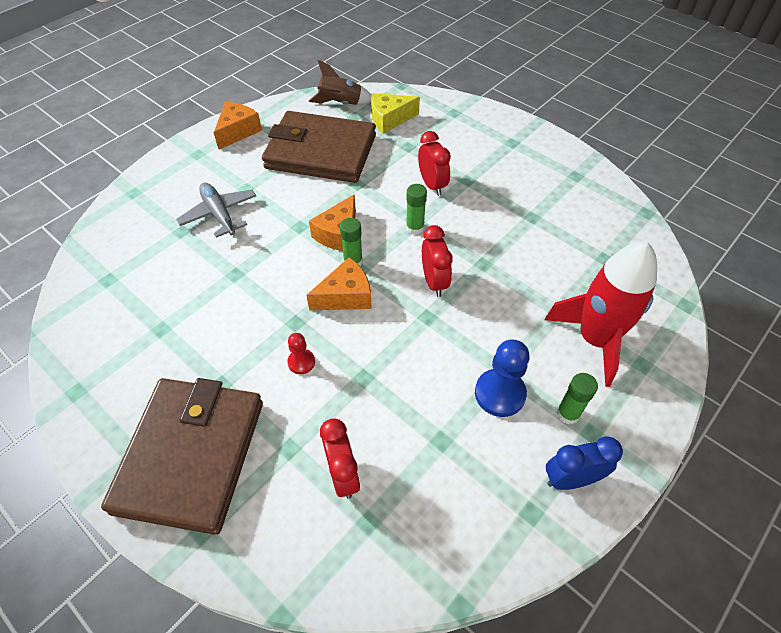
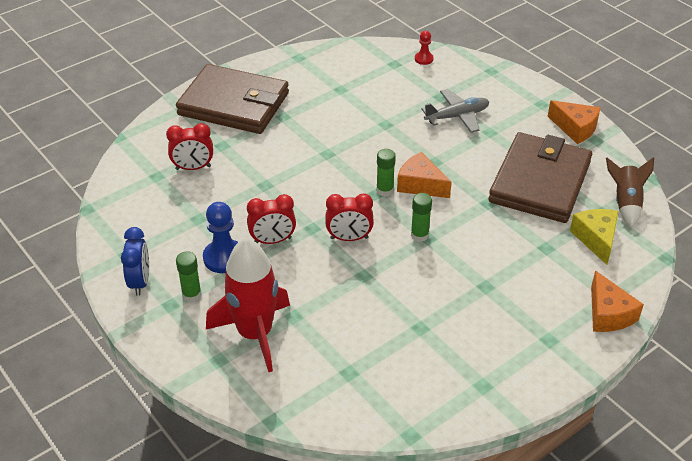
camera: 100 degrees right, 10 degrees down
red pawn [287,333,315,374] -> red pawn moved to [415,31,434,65]
orange cheese [306,257,372,310] -> orange cheese moved to [591,270,644,332]
red clock [418,131,451,196] -> red clock moved to [247,194,296,244]

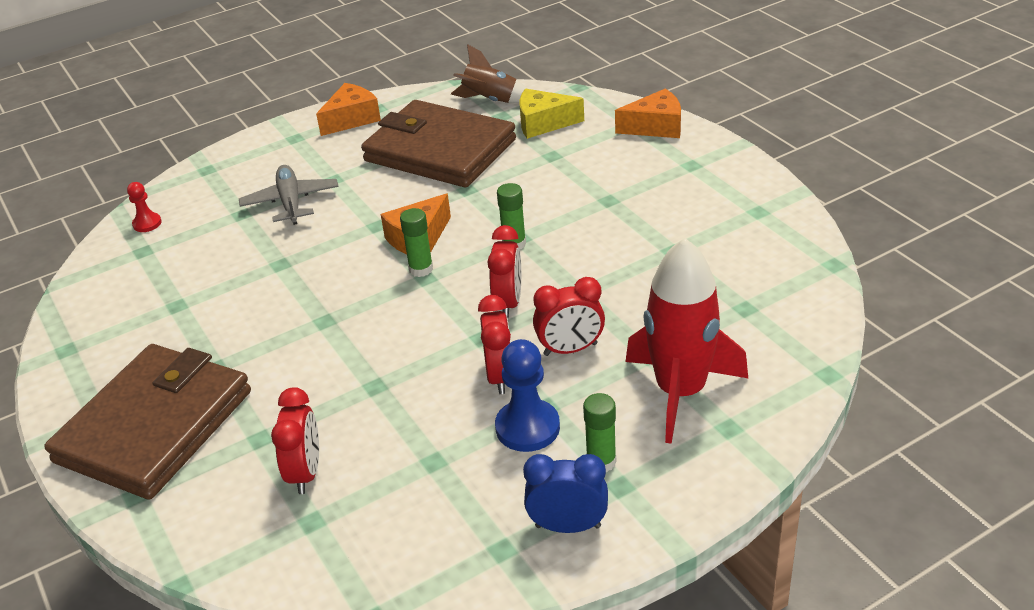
camera: 80 degrees left, 5 degrees down
none -> red clock [533,277,605,356]

